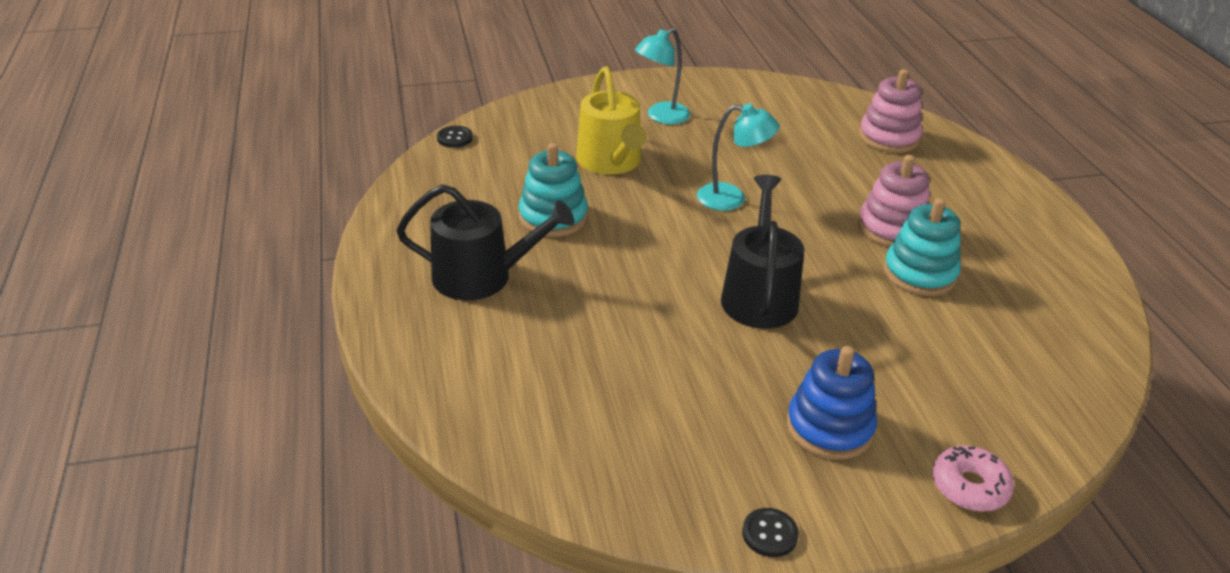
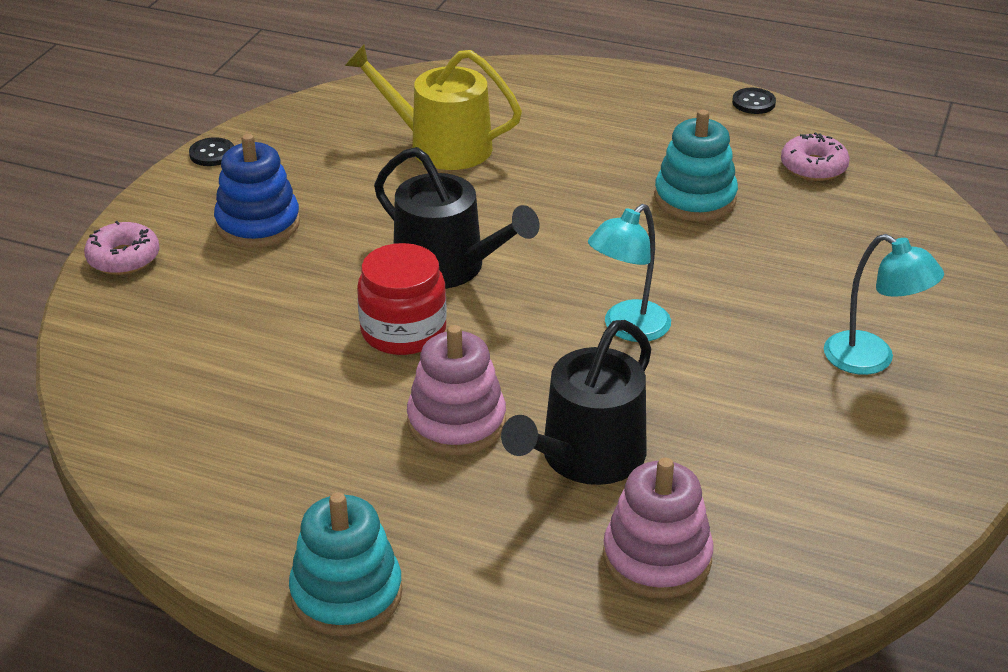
camera: 125 degrees right, 0 degrees up
black watering can [396,184,574,301] -> black watering can moved to [501,320,651,485]
black button [437,126,473,148] -> black button moved to [732,88,776,114]
yellow watering can [576,66,646,175] -> yellow watering can moved to [345,45,522,170]
turquoise lamp [635,28,690,124] -> turquoise lamp turned 135 degrees clockwise [824,234,944,375]
turquoise stacking toy [884,198,961,296] -> turquoise stacking toy moved to [289,492,402,636]
none -> red jar [357,243,447,355]
none -> pink donut [781,132,850,181]

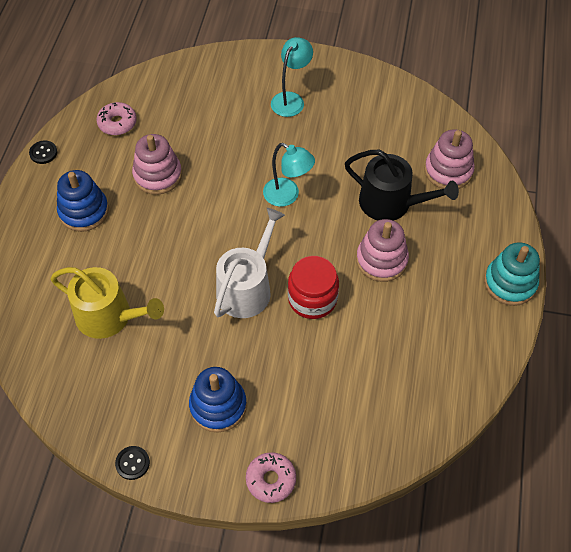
camera: 100 degrees left, 20 degrees up
yellow watering can [345,45,522,170] -> yellow watering can turned 75 degrees counterclockwise [50,267,164,339]
black watering can [374,147,539,289] -> white watering can [214,208,285,318]
turquoise stacking toy [654,110,738,221] -> pink stacking toy [132,134,182,195]
none -> blue stacking toy [57,170,109,232]

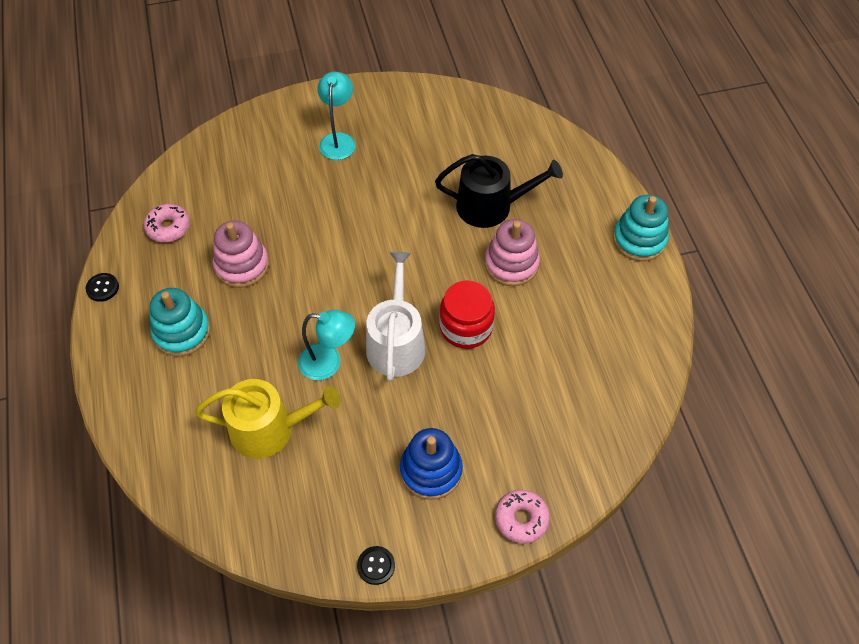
camera: 25 degrees left, 0 degrees up
blue stacking toy [57,170,109,232] -> turquoise stacking toy [149,288,211,356]
turquoise lamp [263,143,315,207] -> turquoise lamp moved to [298,310,355,380]
pink stacking toy [424,129,475,189] -> none

